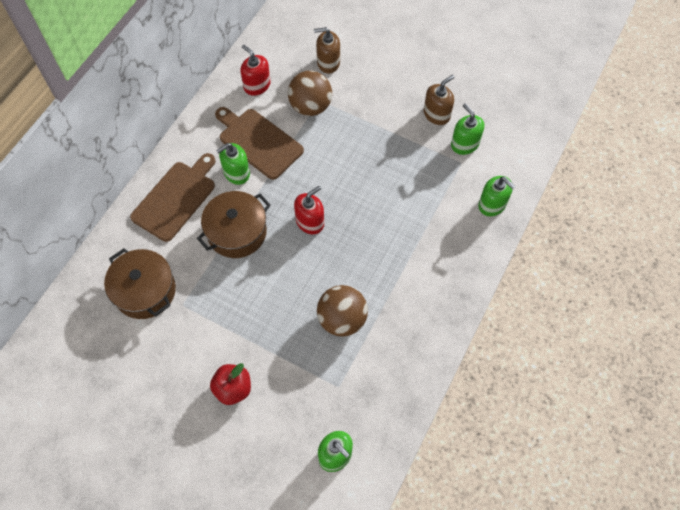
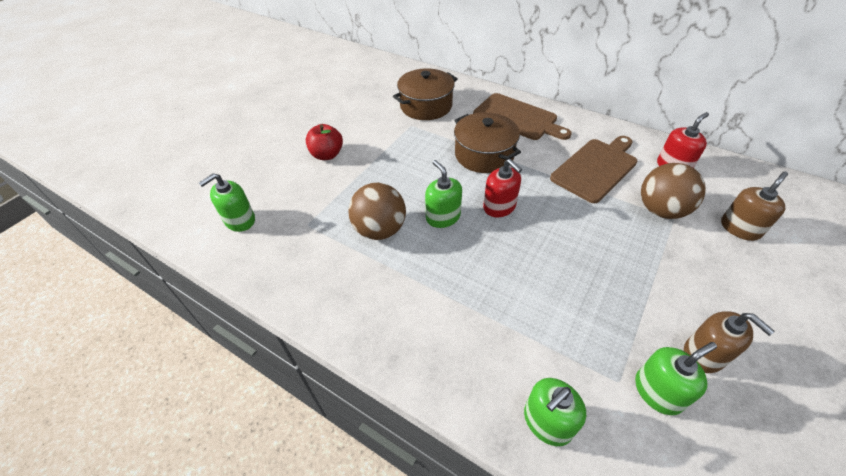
camera: 95 degrees right, 15 degrees down
green soap dispenser [216,143,250,185] -> green soap dispenser moved to [425,160,462,228]
brown soap dispenser [314,27,340,73] -> brown soap dispenser turned 45 degrees clockwise [721,172,788,241]

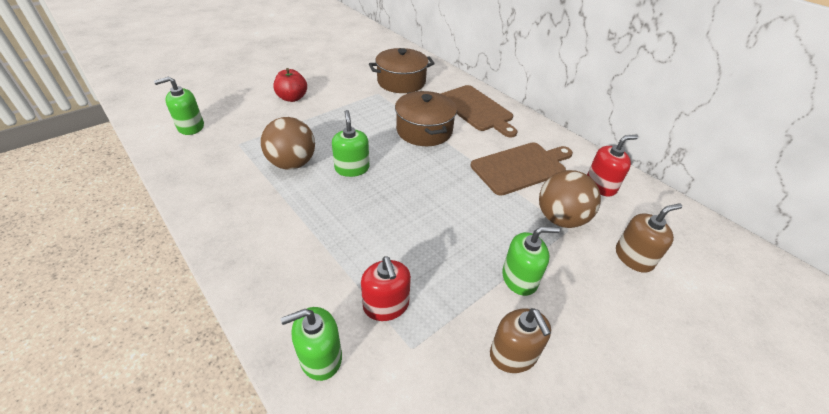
camera: 15 degrees right, 5 degrees down
red soap dispenser [483,159,522,217] -> red soap dispenser moved to [361,256,411,321]
green soap dispenser [635,342,717,415] -> green soap dispenser moved to [502,227,560,296]

